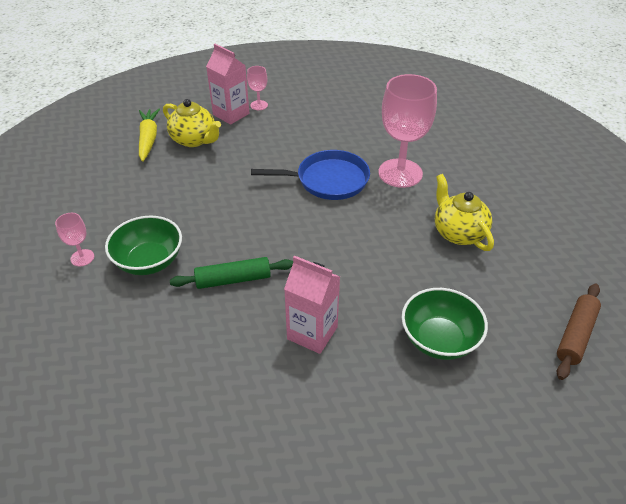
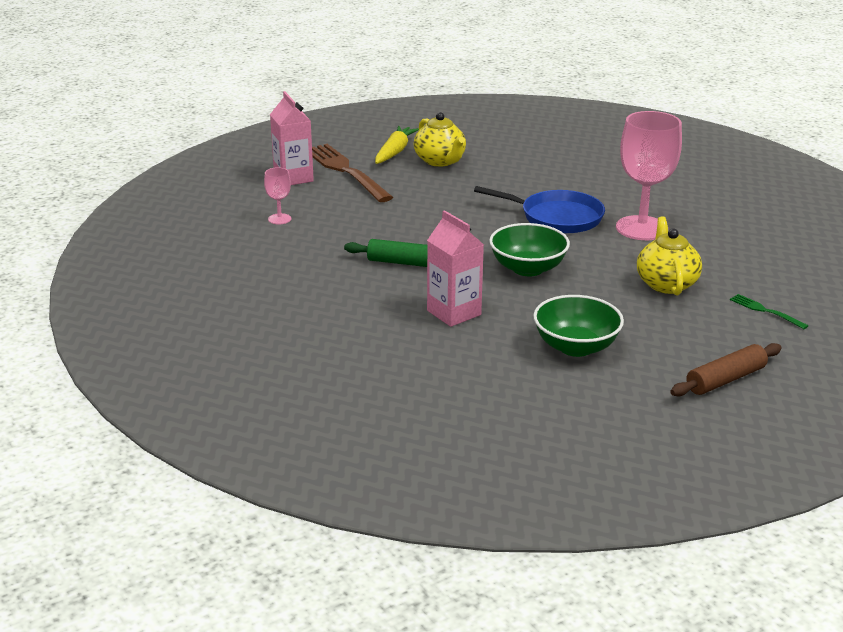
camera: 25 degrees right, 15 degrees down
green bowl [105,216,182,275] -> green bowl moved to [489,223,570,276]
pink carton [206,44,250,125] -> pink carton moved to [270,91,314,185]
pink goblet [247,66,268,110] -> none
none -> brown fork [312,144,393,202]
none -> green fork [730,294,809,329]

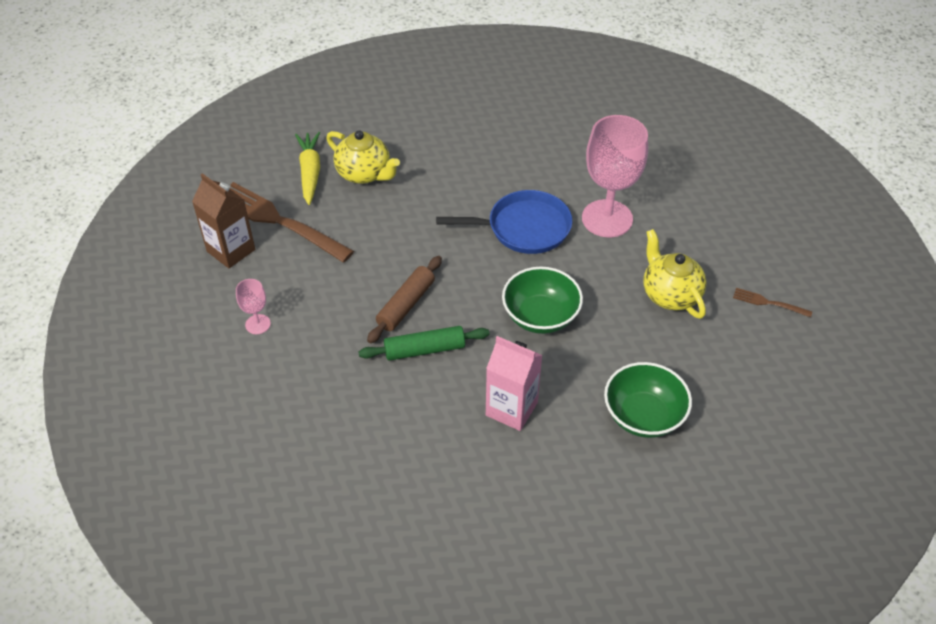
camera: 25 degrees left, 20 degrees up
pink carton [270,91,314,185] -> brown carton [192,173,255,268]
brown rolling pin [670,343,782,397] -> brown rolling pin moved to [367,256,442,343]
green fork [730,294,809,329] -> brown fork [733,288,812,317]

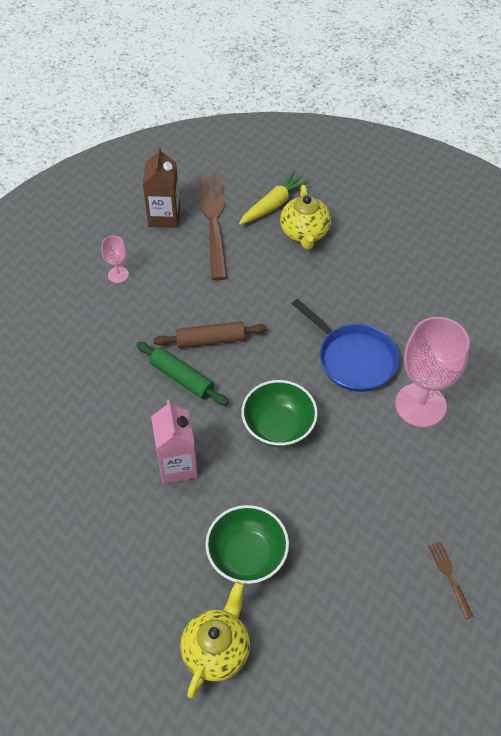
camera: 50 degrees right, 5 degrees up
yellow teapot [644,229,707,319] -> yellow teapot moved to [180,581,250,698]

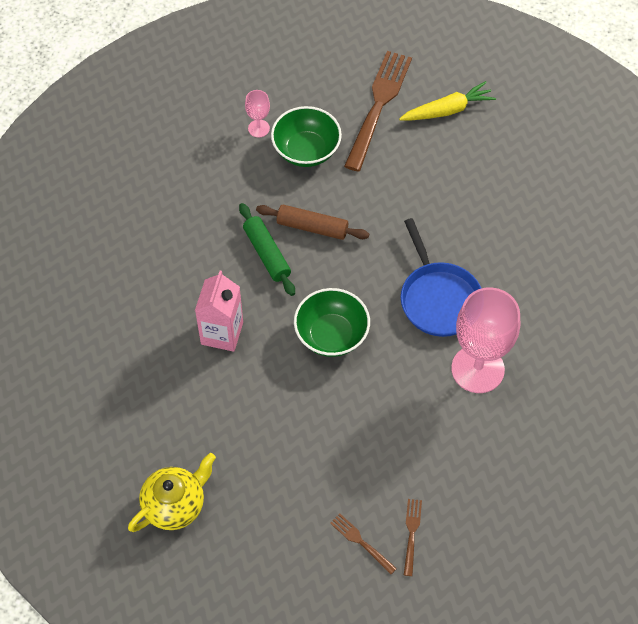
camera: 25 degrees right, 5 degrees up
brown carton [143,146,180,228] -> none
green bowl [205,505,289,584] -> green bowl moved to [271,106,342,167]
yellow teapot [280,185,331,249] -> none
none -> brown fork [330,514,397,574]

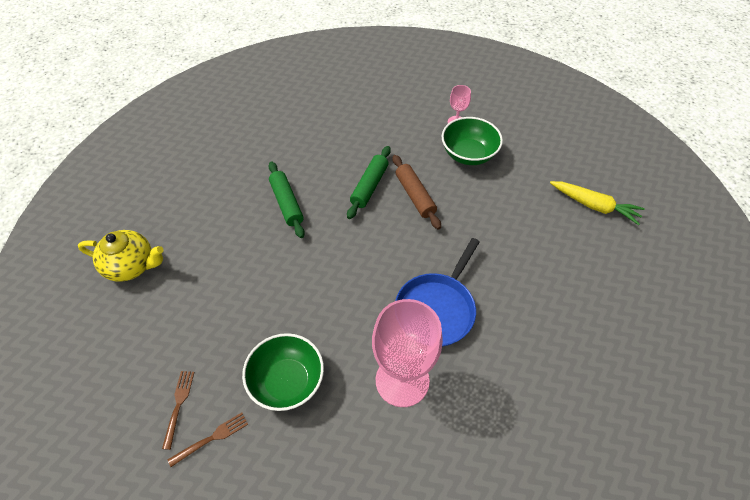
camera: 50 degrees right, 5 degrees down
pink carton [195,271,243,352] -> green rolling pin [268,161,305,238]
green bowl [294,288,370,357] -> green bowl moved to [242,333,324,411]
brown fork [344,51,412,172] -> none

